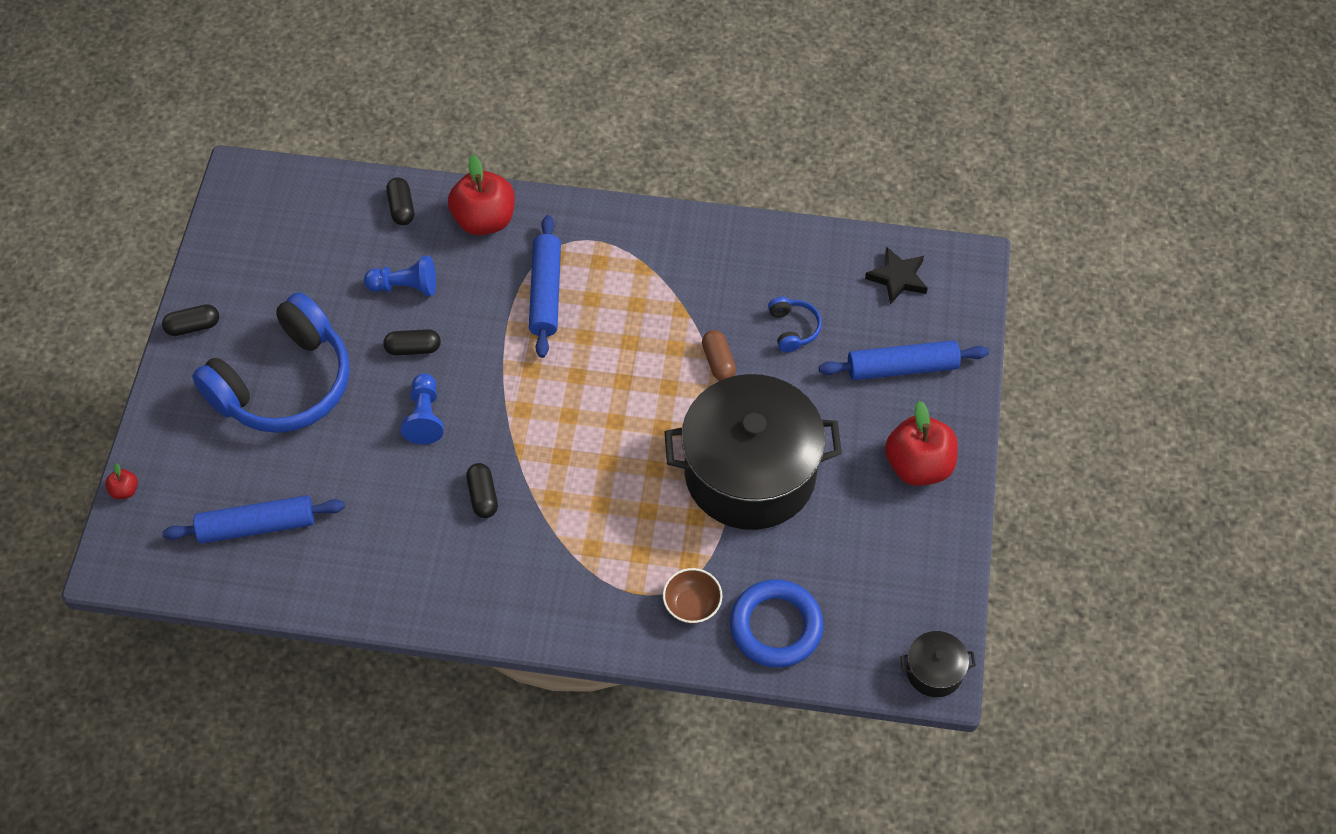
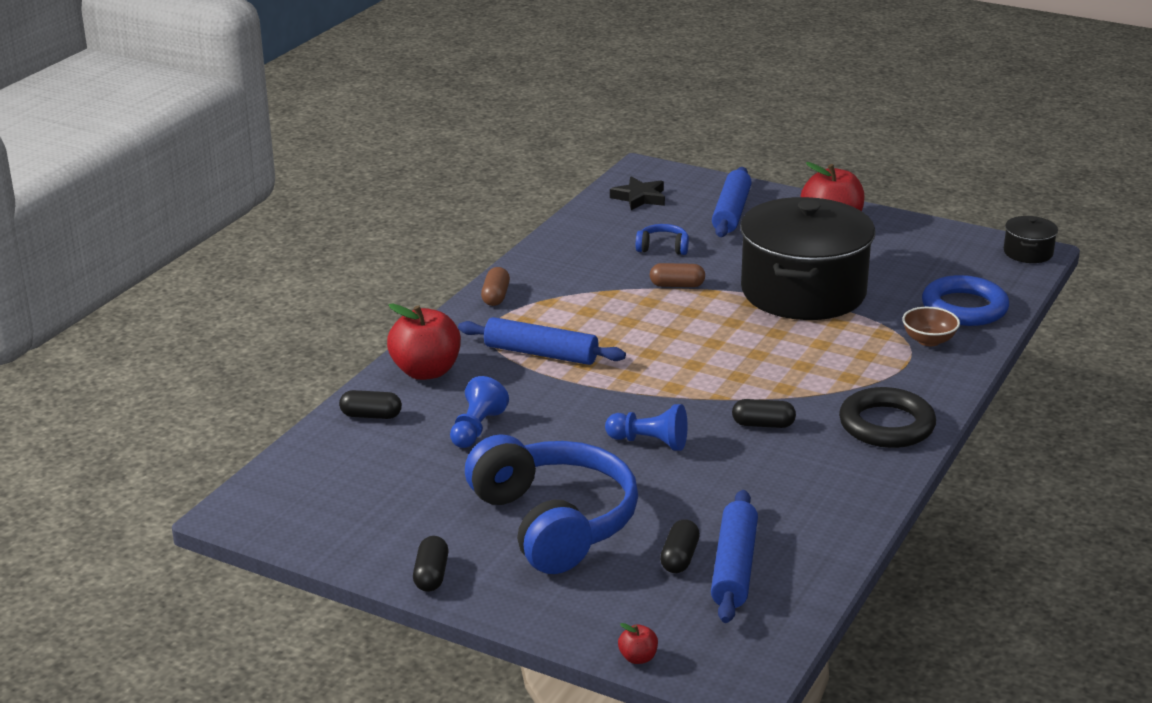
camera: 70 degrees left, 30 degrees down
black capsule [383,329,441,356] -> black capsule moved to [660,519,700,573]
none -> brown capsule [481,267,510,306]
none -> black ring [839,387,936,448]

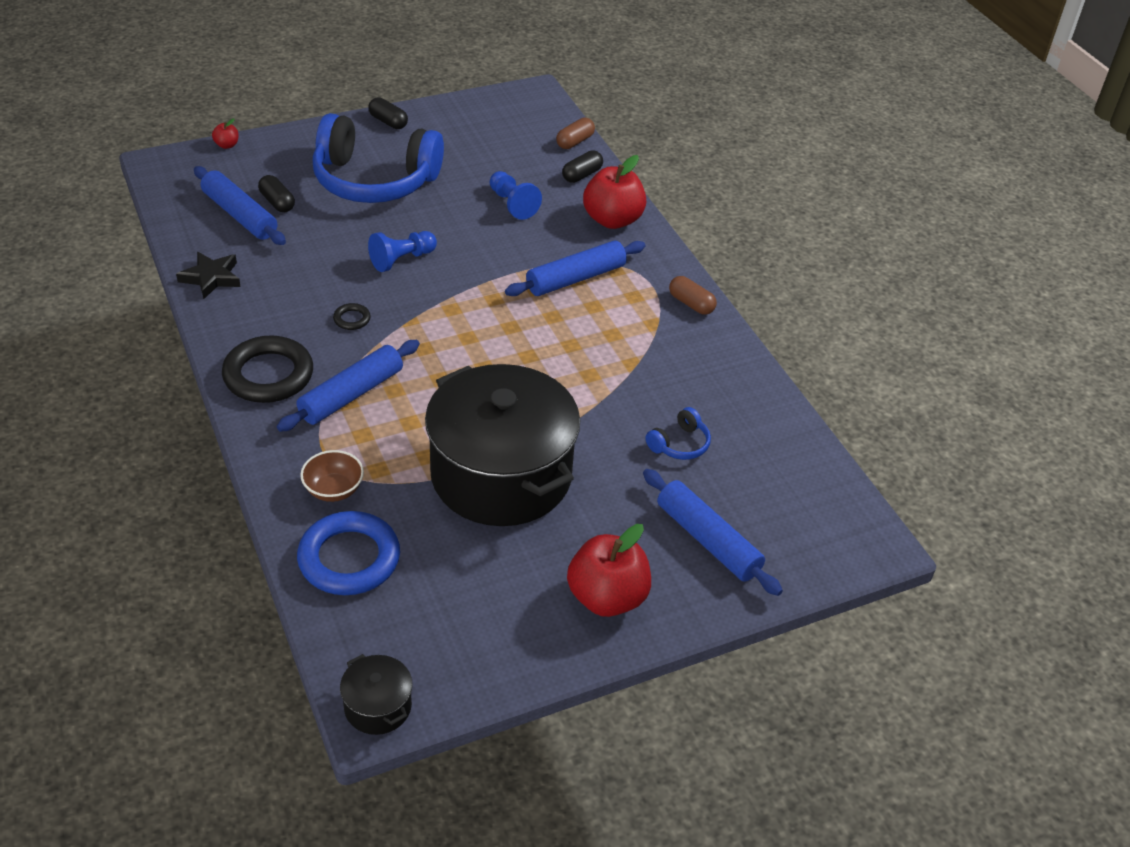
camera: 125 degrees right, 15 degrees up
black star [610,177,665,210] -> black star moved to [176,252,241,299]
brown capsule [650,263,705,287] -> brown capsule moved to [556,118,595,149]
black capsule [732,399,796,428] -> black ring [333,303,371,330]
none -> blue rolling pin [277,340,420,432]

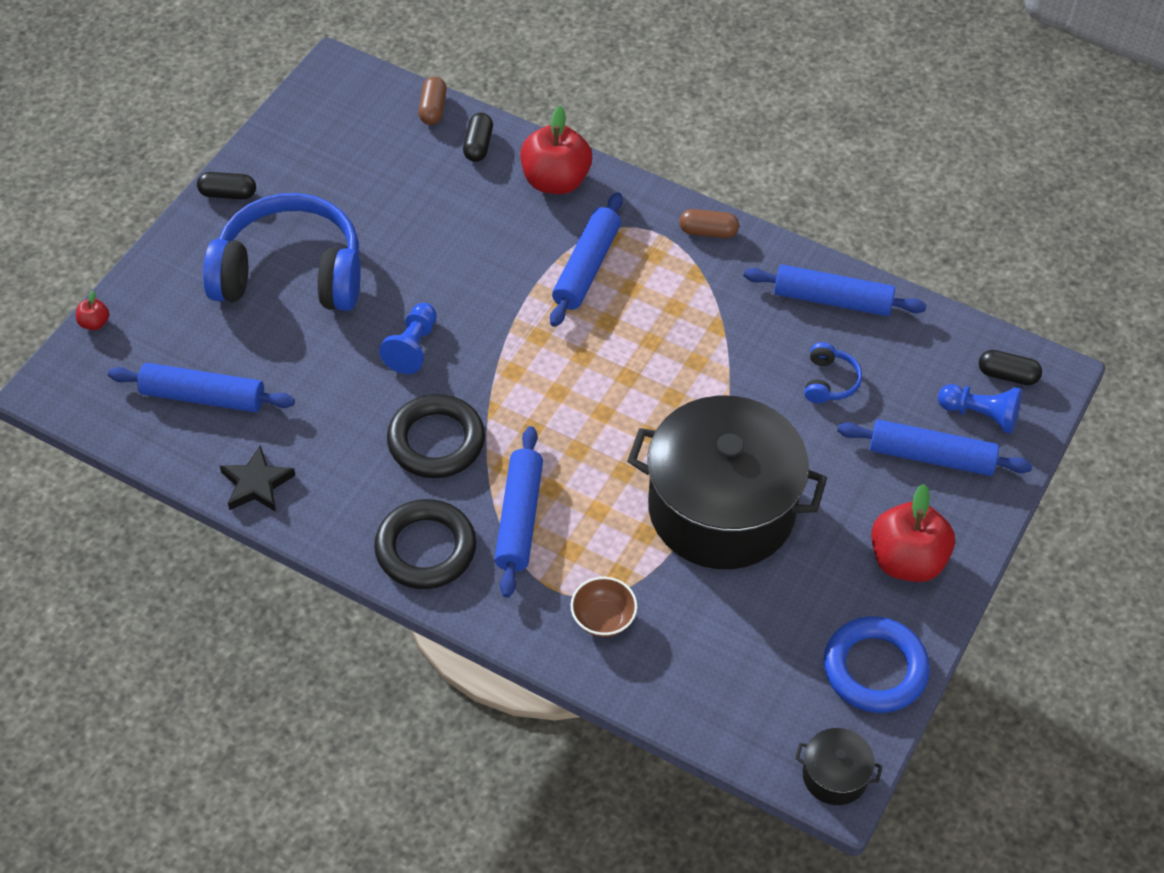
camera: 35 degrees left, 10 degrees up
black capsule [258,175,295,212] -> black capsule moved to [979,350,1042,385]
blue ring [297,511,400,595] -> blue ring moved to [824,616,930,713]
blue headphones [313,113,444,203] -> blue headphones turned 150 degrees counterclockwise [203,193,361,311]
black ring [333,303,371,330] -> black ring [387,394,485,478], size x2.31
blue pawn [490,171,542,220] -> blue pawn moved to [938,384,1022,434]
none -> blue rolling pin [744,265,926,316]

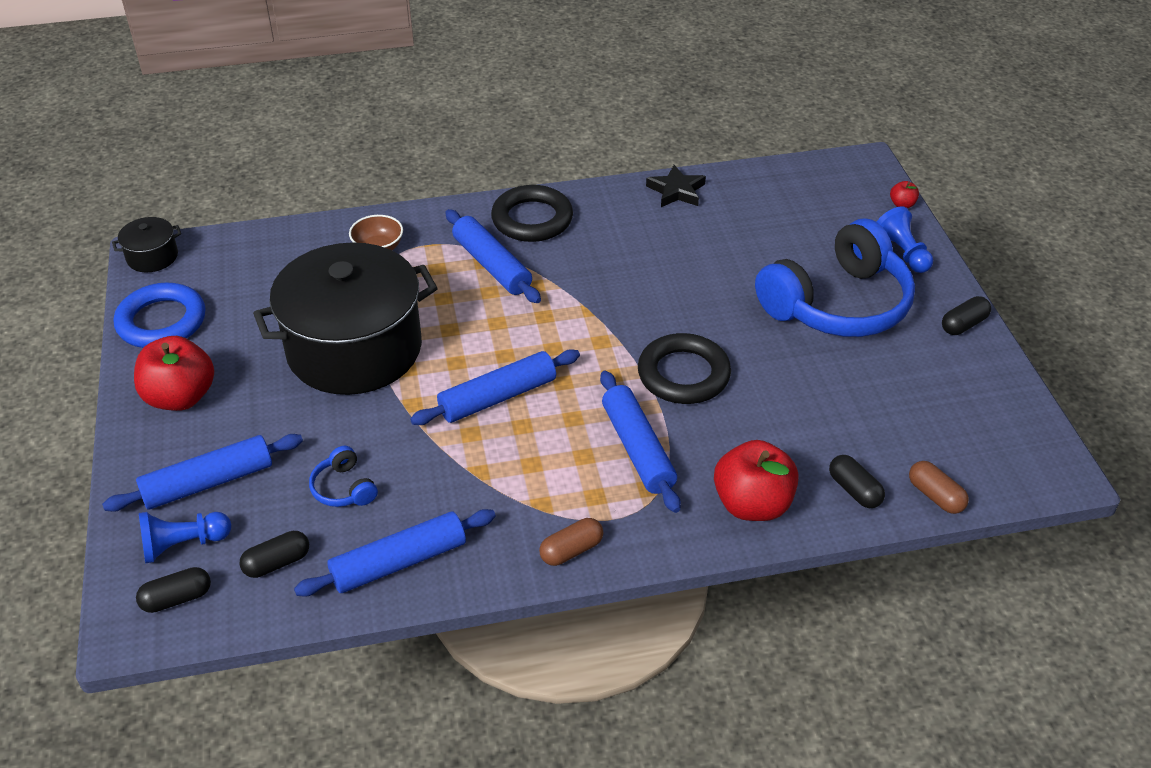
camera: 140 degrees right, 10 degrees down
blue rolling pin [108,363,295,412] -> blue rolling pin moved to [410,349,580,425]
blue pawn [379,303,437,374] -> blue pawn moved to [877,206,933,273]
black ring [387,394,485,478] -> black ring moved to [638,333,731,404]
none -> black capsule [239,531,309,578]

